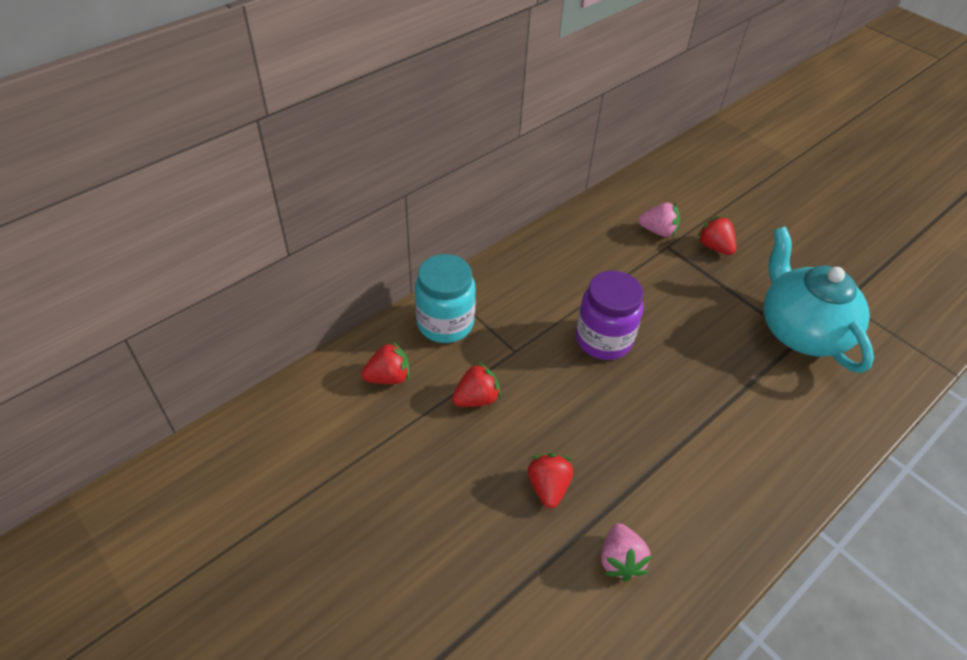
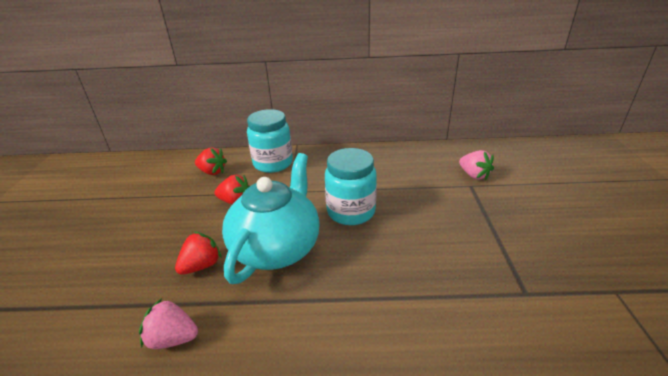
camera: 45 degrees right, 15 degrees down
purple jar [576,271,644,360] -> turquoise jar [325,148,377,225]
pink strawberry [601,523,652,581] -> pink strawberry turned 60 degrees clockwise [139,298,198,349]
red strawberry [697,216,736,255] -> none
turquoise teapot [764,227,874,373] -> turquoise teapot moved to [222,153,320,284]

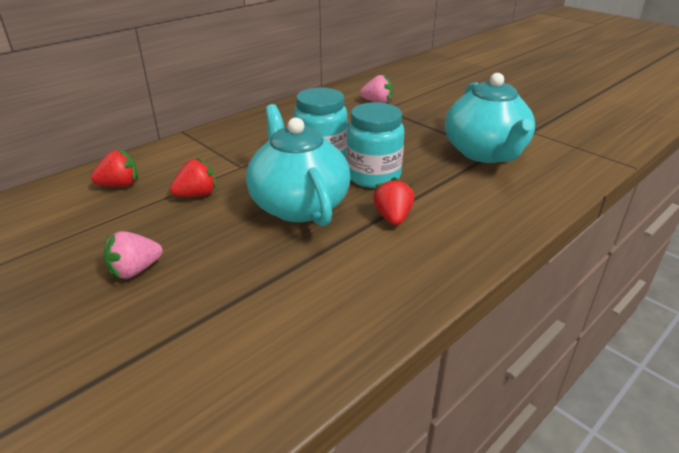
camera: 45 degrees left, 0 degrees up
pink strawberry [139,298,198,349] -> pink strawberry moved to [104,231,163,279]
red strawberry [175,232,222,275] -> red strawberry moved to [373,177,414,225]
turquoise jar [247,109,293,173] -> turquoise jar moved to [346,102,404,188]
none -> turquoise teapot [445,73,535,163]

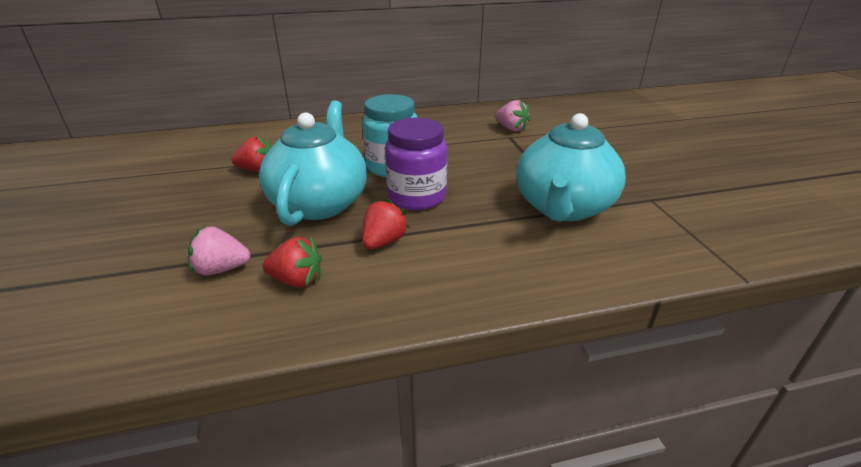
camera: 30 degrees right, 0 degrees up
red strawberry [91,149,138,187] -> red strawberry moved to [263,237,322,287]
pink strawberry [104,231,163,279] -> pink strawberry moved to [188,227,250,275]
turquoise jar [346,102,404,188] -> purple jar [385,117,447,210]

